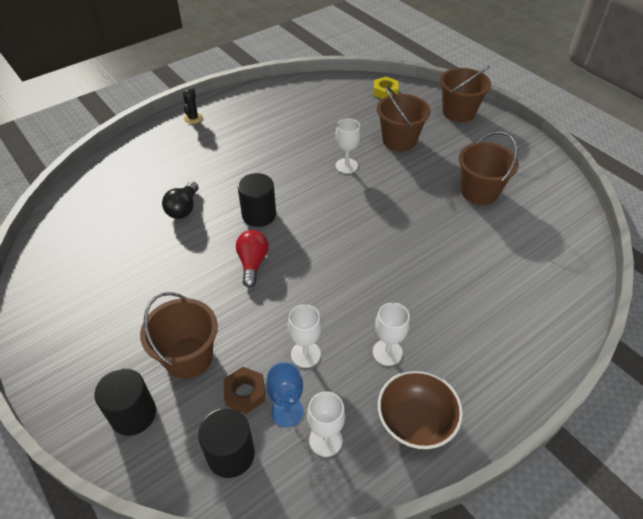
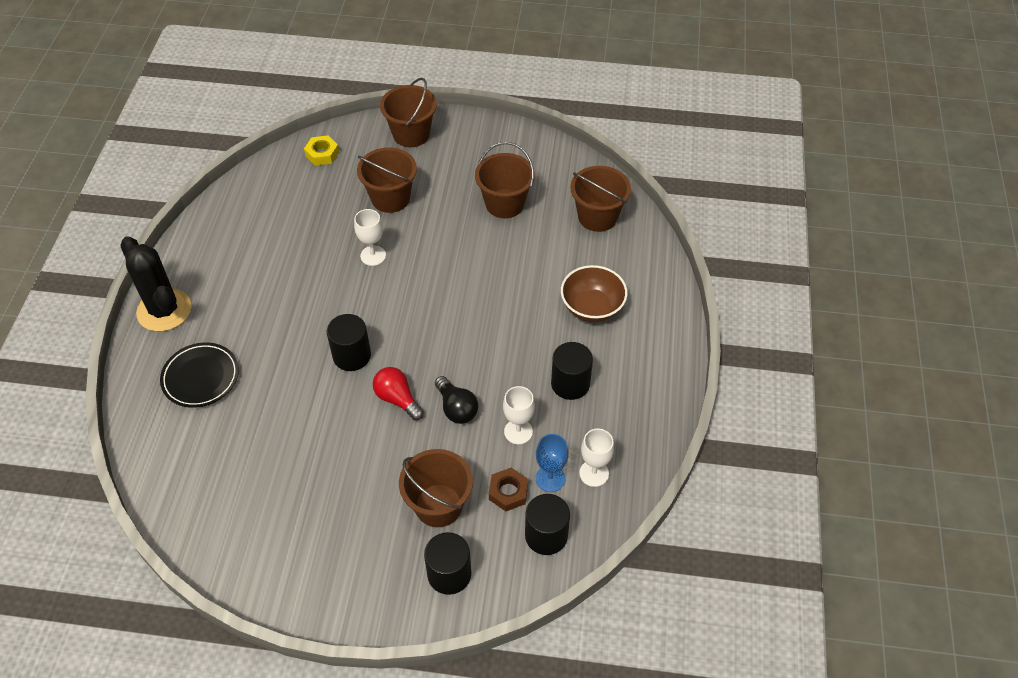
camera: 45 degrees left, 5 degrees up
black light bulb [162,181,198,219] -> black light bulb moved to [435,376,478,424]
black cactus [183,87,203,124] -> black cactus [120,236,191,331], size x2.24
white goblet [373,302,410,366] -> black cylinder [551,342,593,400]
brown bowl [378,370,463,450] -> brown bowl moved to [561,265,628,322]
none -> black plate [160,342,239,408]
none -> brown bucket [570,166,631,232]

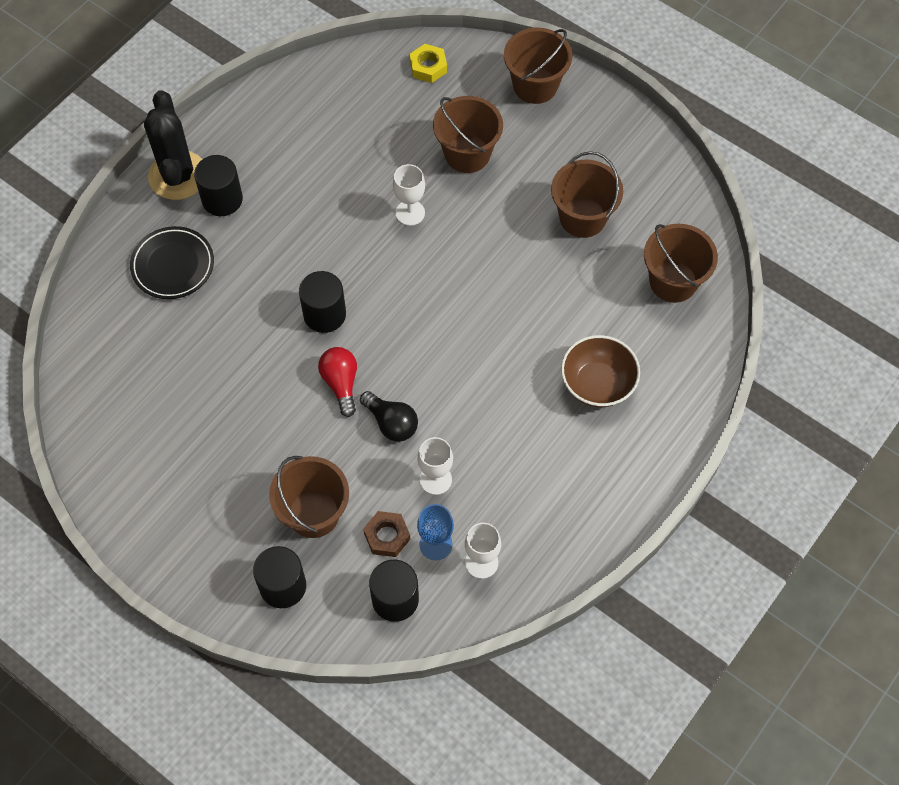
camera: 30 degrees right, 10 degrees up
black light bulb [435,376,478,424] -> black light bulb turned 45 degrees counterclockwise [360,391,418,442]
black cylinder [551,342,593,400] -> black cylinder moved to [194,155,243,216]

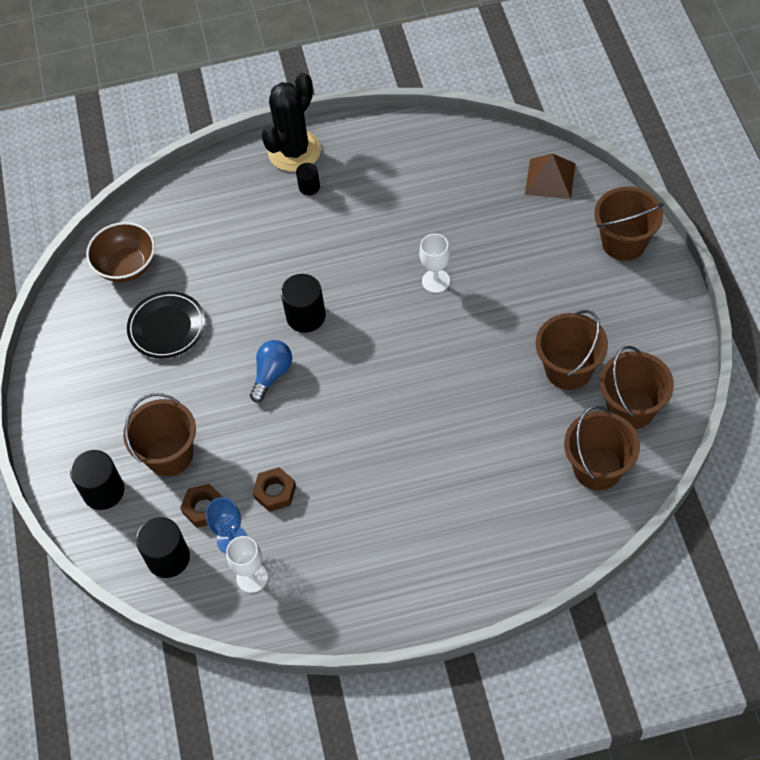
camera: 45 degrees right, 5 degrees down
black plate [130,226,214,299] -> black plate moved to [127,291,205,358]
black cylinder [194,155,243,216] -> black cylinder [296,163,320,195], size x0.57
red light bulb [318,347,357,417] -> blue light bulb [250,340,292,402]
black light bulb [360,391,418,442] -> none
yellow nut [409,44,447,83] -> brown pyramid [525,153,576,199]
white goblet [418,437,453,495] -> brown nut [252,467,296,512]
brown bucket [433,96,503,173] -> brown bucket moved to [600,346,674,429]
brown bowl [561,335,640,407] -> brown bowl moved to [86,222,155,282]

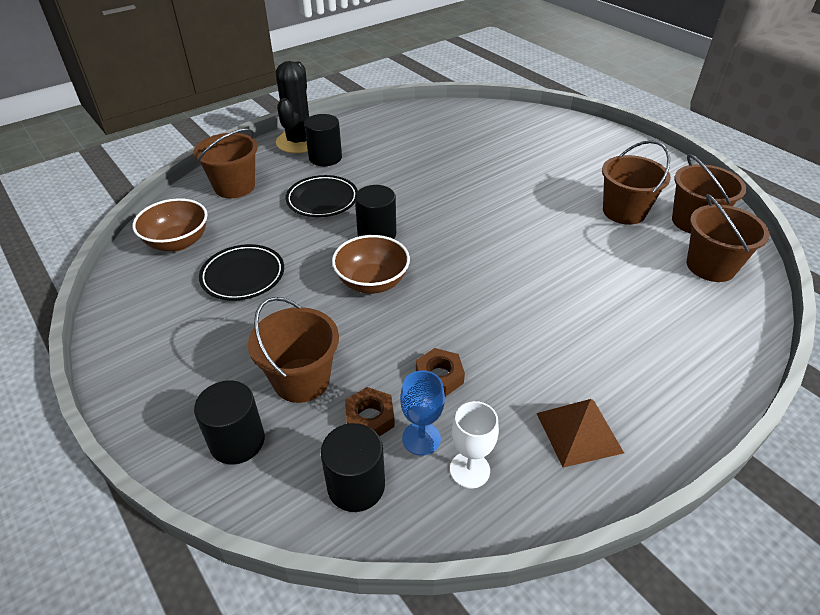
camera: 30 degrees left, 15 degrees down
blue light bulb [250,340,292,402] -> brown bowl [332,235,410,294]
black cylinder [296,163,320,195] -> black cylinder [304,114,342,166], size x1.74
white goblet [419,234,450,293] -> none
brown pyramid [525,153,576,199] -> brown pyramid moved to [536,399,624,468]
brown bucket [594,187,663,261] -> brown bucket moved to [193,128,258,198]
none -> black plate [285,175,358,217]

